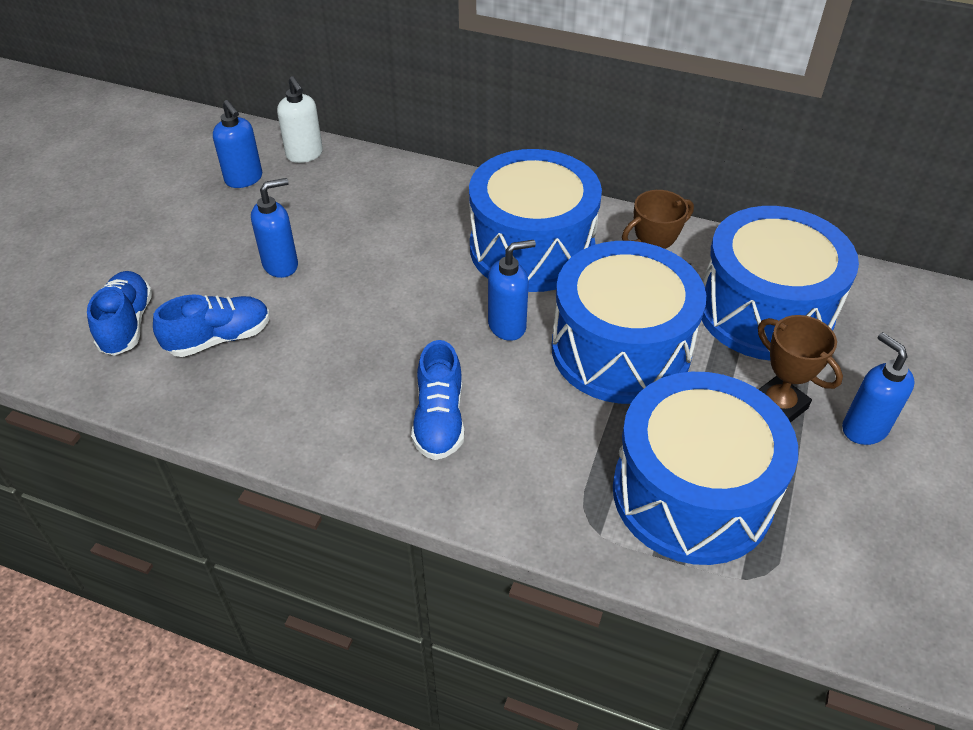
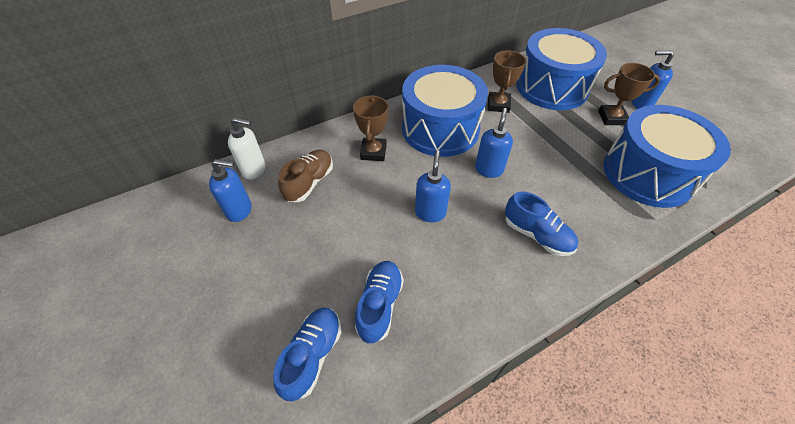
camera: 50 degrees left, 5 degrees up
blue shoe [87,271,153,356] -> blue shoe turned 75 degrees clockwise [273,308,342,401]
blue soap dispenser [251,178,298,278] -> blue soap dispenser moved to [415,150,451,222]
blue drum [552,241,706,404] -> none
none -> brown shoe [278,150,333,202]
none -> brown trophy [353,95,388,161]

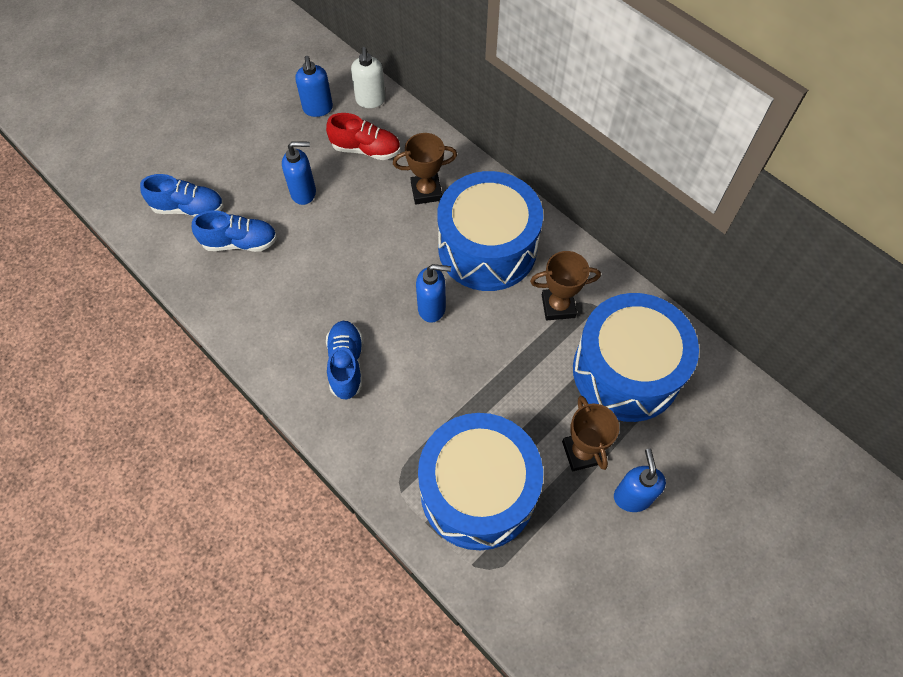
camera: 75 degrees right, 10 degrees up
brown shoe [278,150,333,202] -> red shoe [326,113,400,160]
blue soap dispenser [415,150,451,222] -> blue soap dispenser moved to [282,141,316,205]
blue shoe [505,191,578,256] -> blue shoe turned 150 degrees clockwise [326,321,363,400]

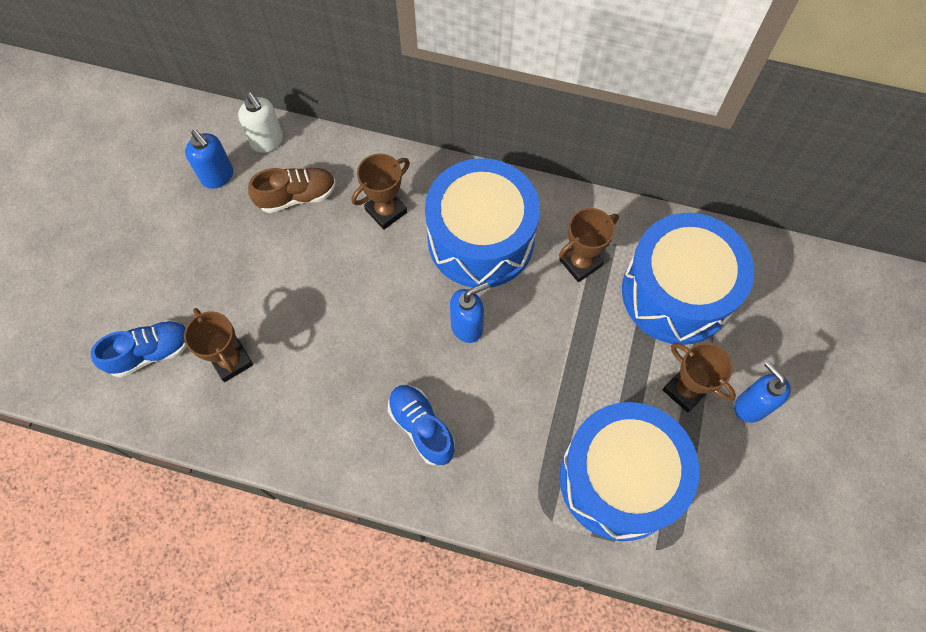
camera: 30 degrees left, 5 degrees up
blue shoe [192,210,277,252] -> brown trophy [184,308,253,382]
blue soap dispenser [282,141,316,205] -> none
red shoe [326,113,400,160] -> brown shoe [248,168,336,213]

